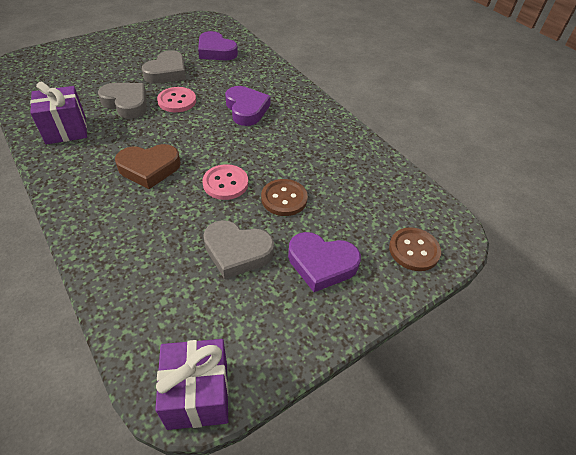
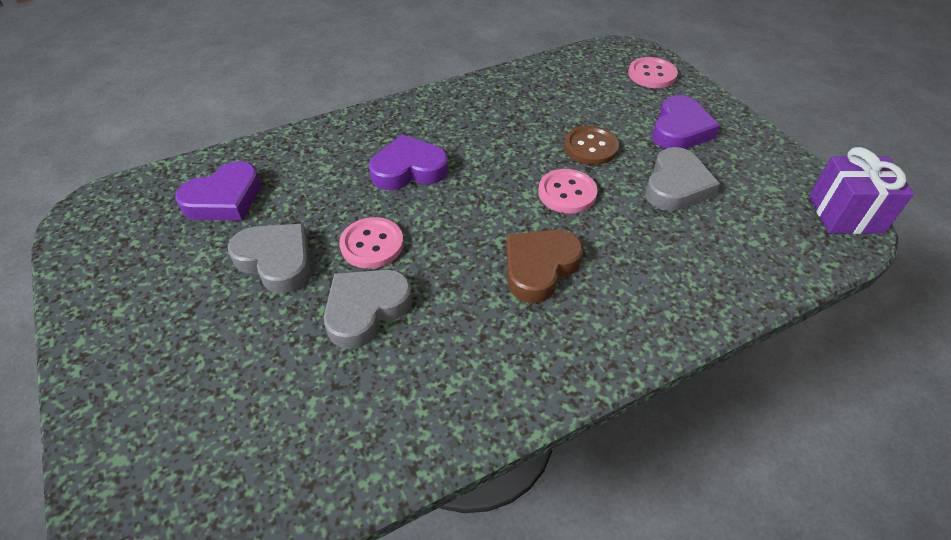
camera: 80 degrees left, 0 degrees up
purple gift [30,82,87,144] -> none
brown heart [115,144,181,189] -> brown heart turned 135 degrees counterclockwise [506,230,583,303]
brown button [389,227,441,271] -> pink button [628,57,678,88]

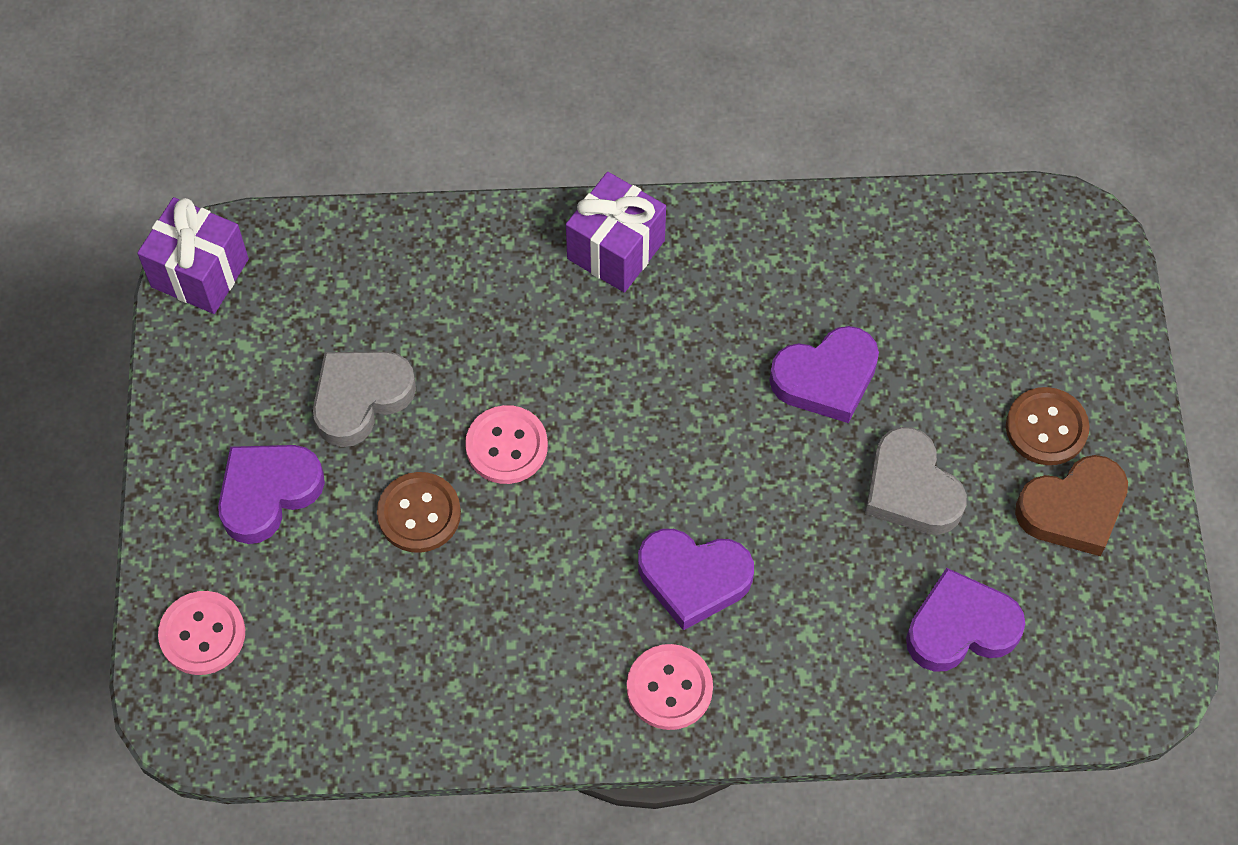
camera: 155 degrees left, 15 degrees up
grey heart [324,269,413,349] -> purple heart [769,326,879,423]
pink button [339,217,404,269] -> pink button moved to [627,644,713,730]
brown heart [506,230,583,303] -> brown heart moved to [1015,455,1128,556]
none -> purple gift [566,172,666,293]
none -> brown button [1006,387,1090,465]

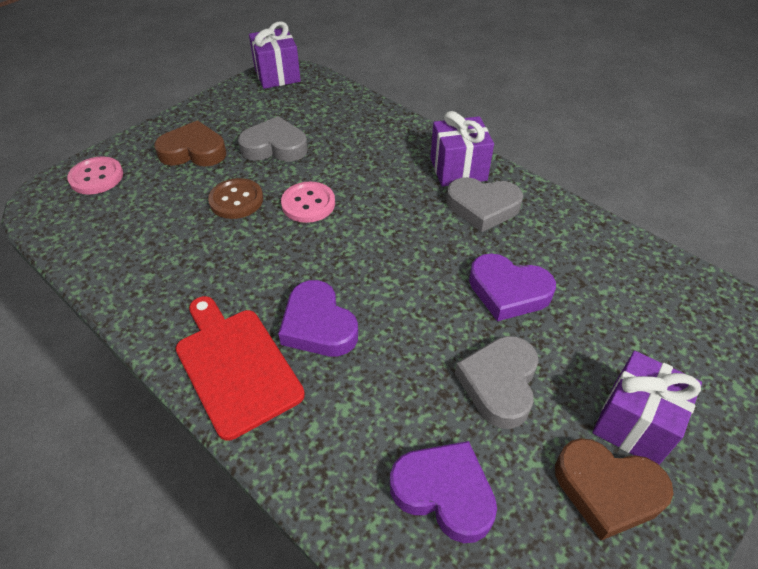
camera: 45 degrees right, 15 degrees down
purple heart [218,445,325,544] -> brown heart [154,120,226,166]
pink button [627,644,713,730] -> red cutting board [176,296,305,441]
brown button [1006,387,1090,465] -> purple gift [592,351,702,465]
none -> grey heart [446,177,523,232]

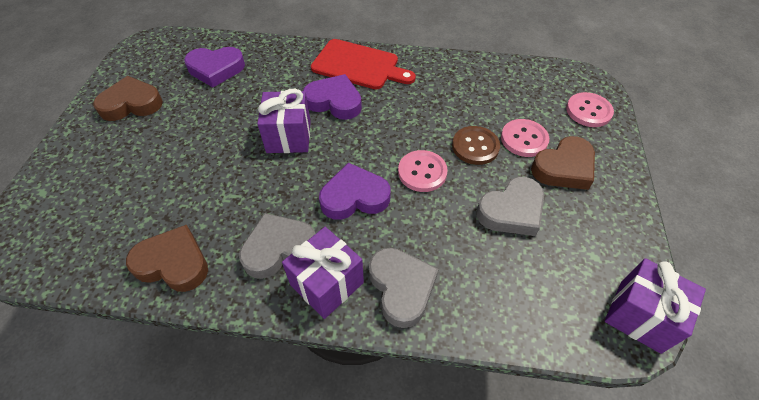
camera: 145 degrees right, 5 degrees up
grey heart [455,336,539,429] -> grey heart moved to [369,248,439,328]
purple heart [469,253,556,321] -> purple heart moved to [319,163,391,220]
purple gift [592,351,702,465] -> purple gift moved to [257,89,311,153]
none -> brown heart [126,225,208,292]
none -> pink button [501,119,549,157]

